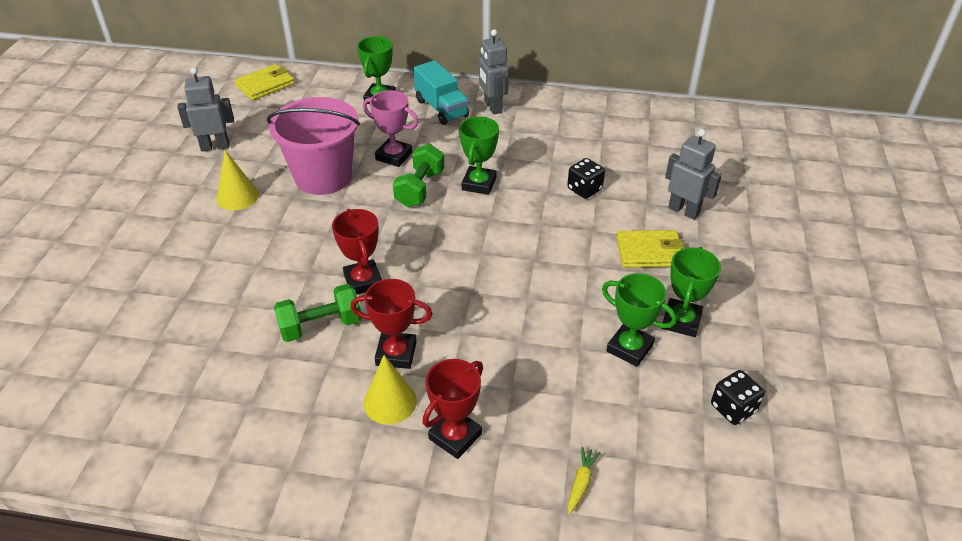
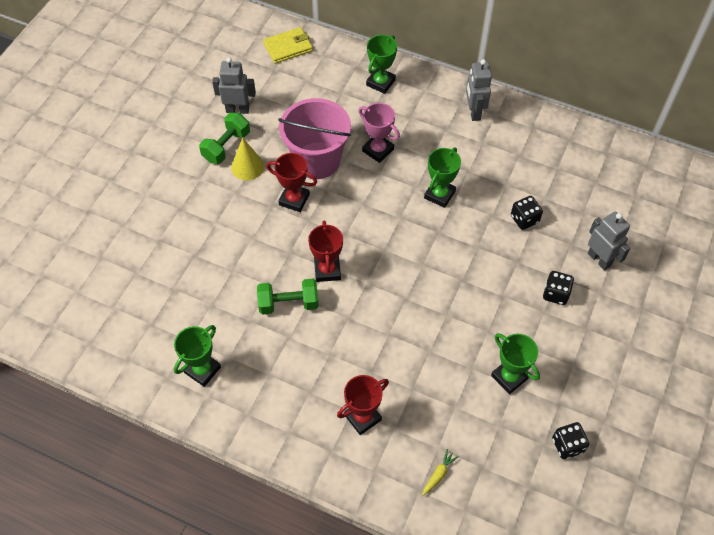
camera: 15 degrees right, 15 degrees up
red trophy [351,279,433,369] -> red trophy moved to [266,153,317,212]
yellow cone [364,355,417,424] -> none
green dumbbell [393,144,444,207] -> green dumbbell moved to [199,113,250,164]
turquoise truck [413,60,469,125] -> none
yellow wallet [616,230,684,268] -> black dice [543,271,574,305]
green trophy [662,247,721,337] -> green trophy moved to [174,325,221,387]

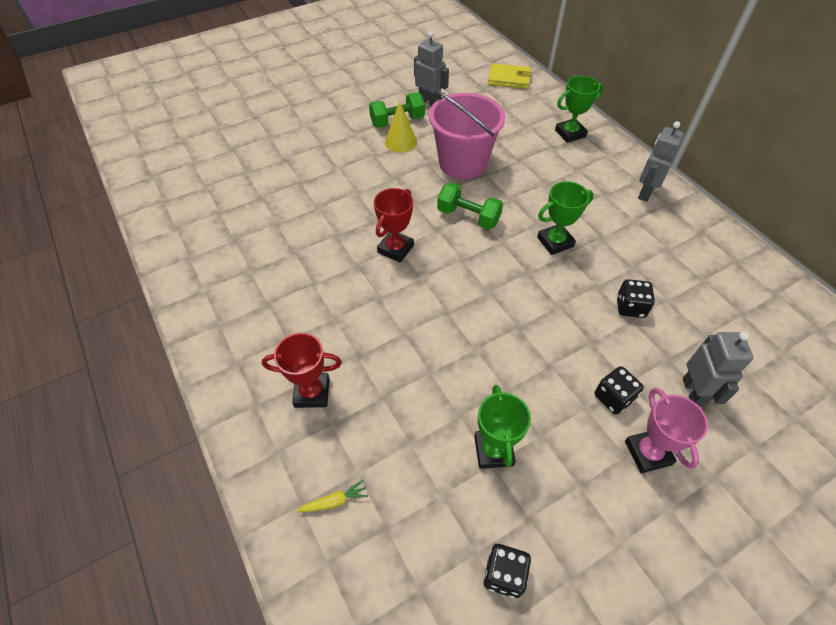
camera: 35 degrees right, 5 degrees down
green trophy [174,325,221,387] -> none
green dumbbell [257,279,319,315] -> green dumbbell moved to [437,183,503,230]
red trophy [266,153,317,212] -> none
pink trophy [358,103,400,163] -> pink trophy moved to [625,388,708,473]

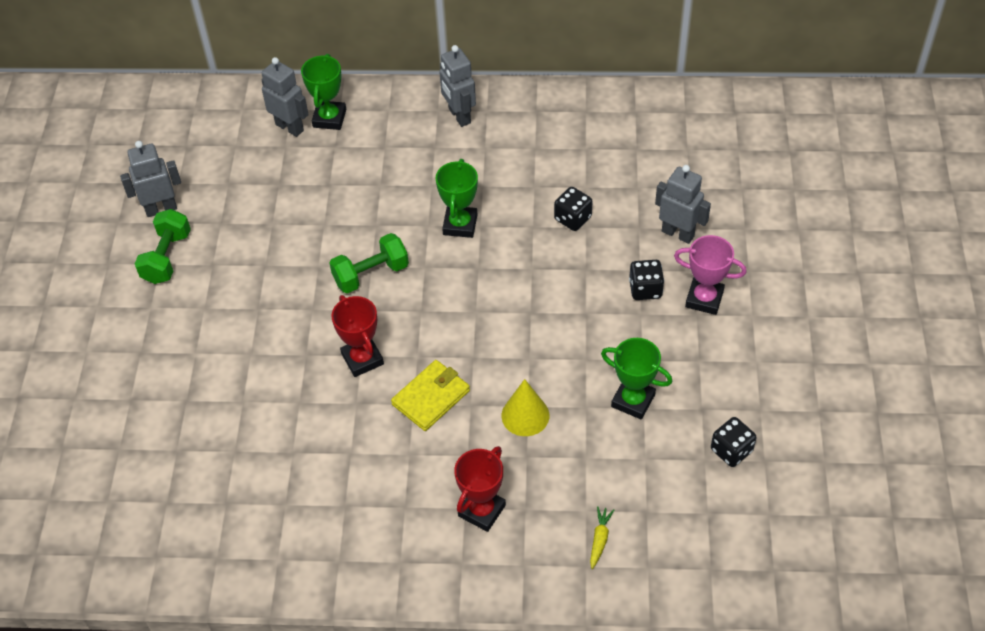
camera: 55 degrees left, 0 degrees up
yellow cone [385,101,417,153] -> yellow cone moved to [502,379,549,436]
pink bucket [429,90,505,179] -> none
yellow wallet [488,63,532,89] -> yellow wallet moved to [391,360,470,431]
none -> grey robot [261,57,309,137]

